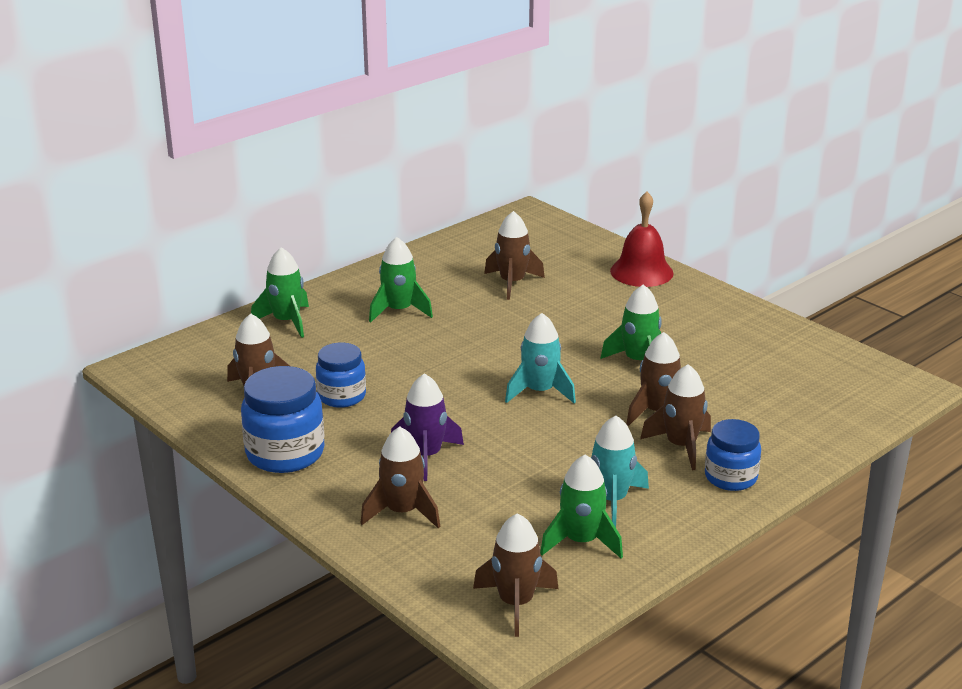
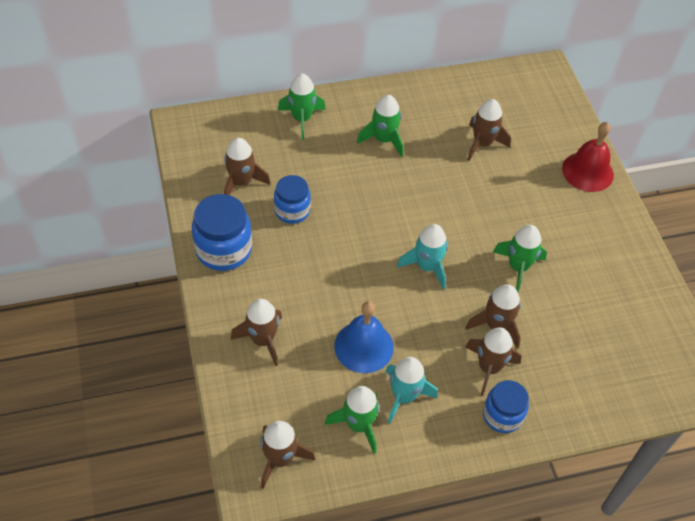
camera: 25 degrees right, 25 degrees up
purple rocket [391,373,464,481] -> none
none -> blue bell [334,301,394,373]

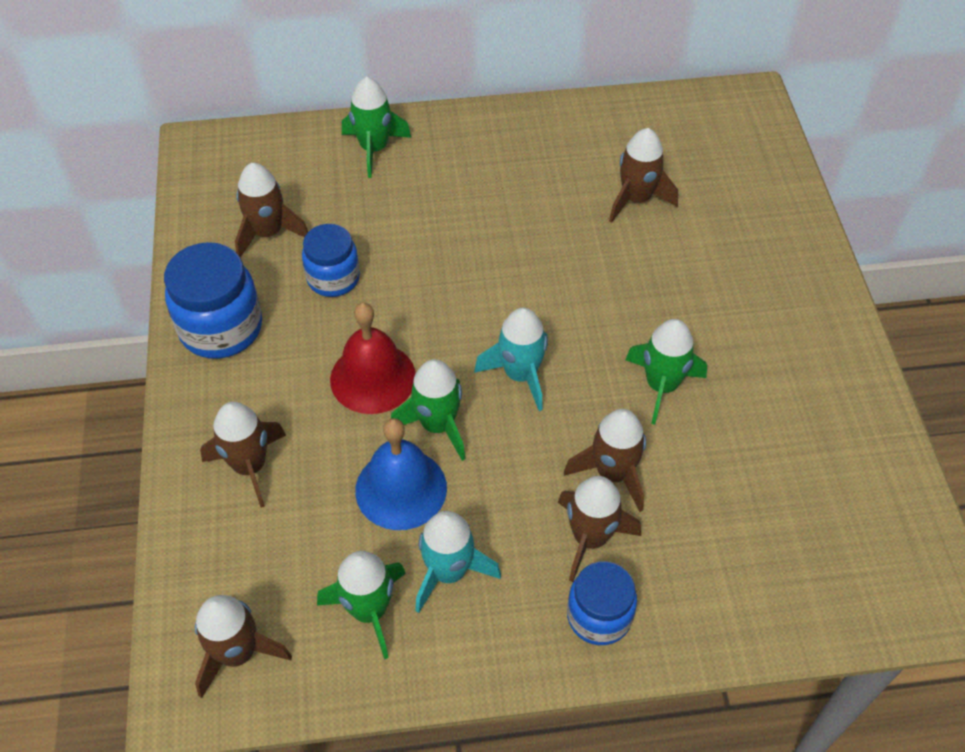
camera: 10 degrees right, 0 degrees up
green rocket [357,95,403,157] -> green rocket moved to [391,359,466,461]
red bell [562,122,614,192] -> red bell moved to [330,303,416,414]

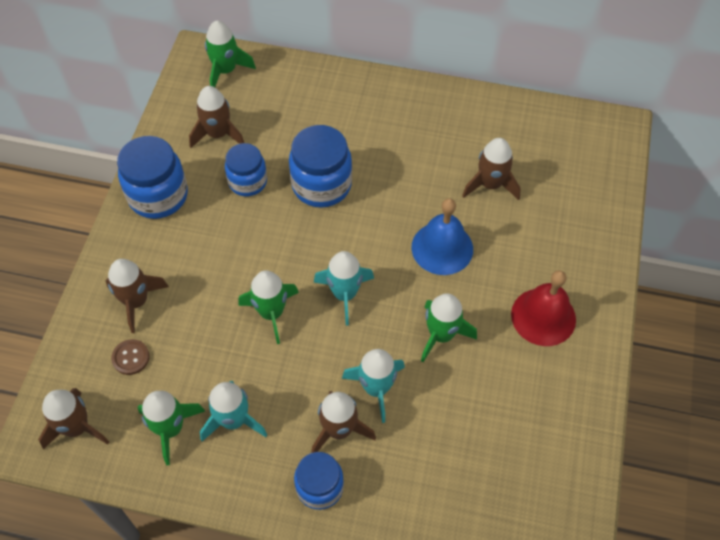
camera: 20 degrees right, 5 degrees up
red bell [330,303,416,414] -> red bell moved to [511,270,576,346]
green rocket [342,77,411,178] -> green rocket moved to [205,21,256,87]
blue bell [355,418,447,530] -> blue bell moved to [412,198,473,275]
brown rocket [564,409,646,512] -> turquoise rocket [342,349,405,423]
none -> brown button [111,339,150,375]
none -> blue jar [289,125,352,208]

